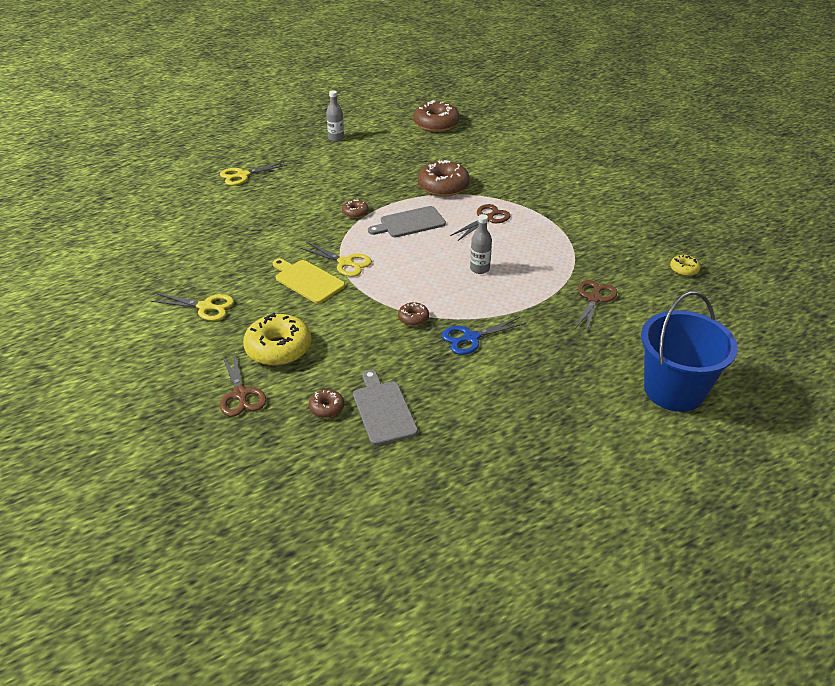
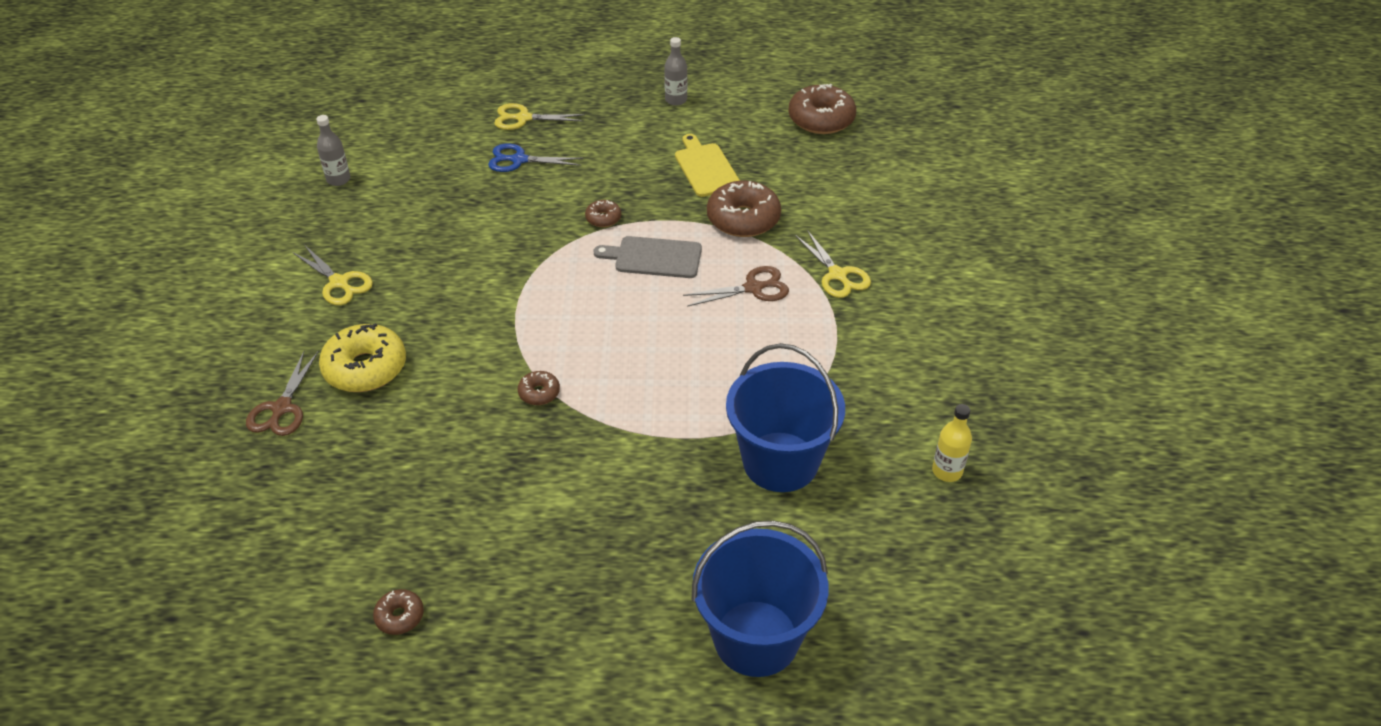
camera: 30 degrees right, 5 degrees up
yellow cutting board [273,259,345,304] -> yellow cutting board moved to [675,134,740,197]
yellow scissors [300,242,372,277] -> yellow scissors moved to [795,230,871,298]
brown donut [309,389,344,418] -> brown donut moved to [373,589,424,635]
grey cutting board [353,370,418,446] -> none
blue scissors [442,317,526,355] -> blue scissors moved to [488,143,583,172]
grey bottle [470,214,492,274] -> grey bottle moved to [316,115,351,186]
brown scissors [574,280,617,333] -> blue bucket [726,343,845,492]
yellow donut [670,255,701,276] -> yellow bottle [932,404,972,482]

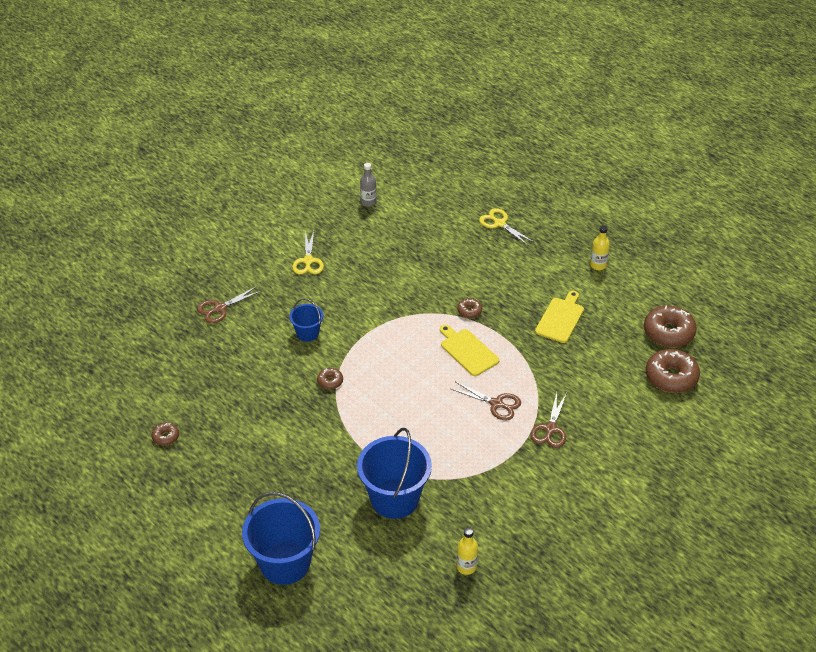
camera: 45 degrees right, 0 degrees up
yellow donut [319,323,406,392] -> none
blue scissors [488,143,583,172] -> none
grey cutting board [594,236,702,278] -> yellow cutting board [440,325,499,376]
grey bottle [664,37,687,106] -> yellow bottle [590,225,610,270]
brown donut [707,181,781,237] -> brown donut moved to [646,349,700,393]
yellow scissors [795,230,871,298] -> brown scissors [531,393,567,448]
none -> blue bucket [290,299,323,342]

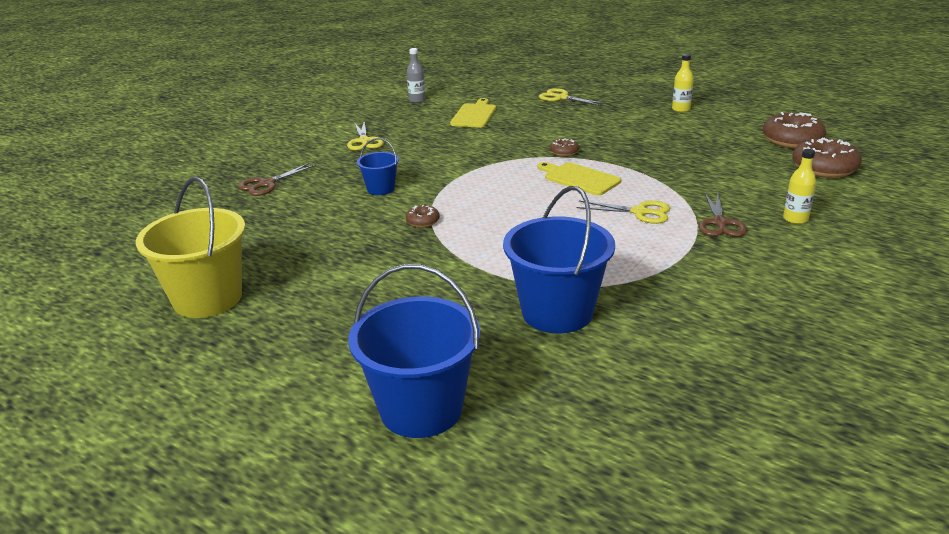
camera: 10 degrees left, 15 degrees down
brown donut [151,423,179,446] -> yellow bucket [136,177,246,318]
brown scissors [451,382,521,420] -> yellow scissors [576,200,670,224]
yellow bottle [456,527,478,575] -> yellow bottle moved to [783,149,816,224]
yellow cutting board [535,291,584,343] -> yellow cutting board moved to [450,98,496,128]

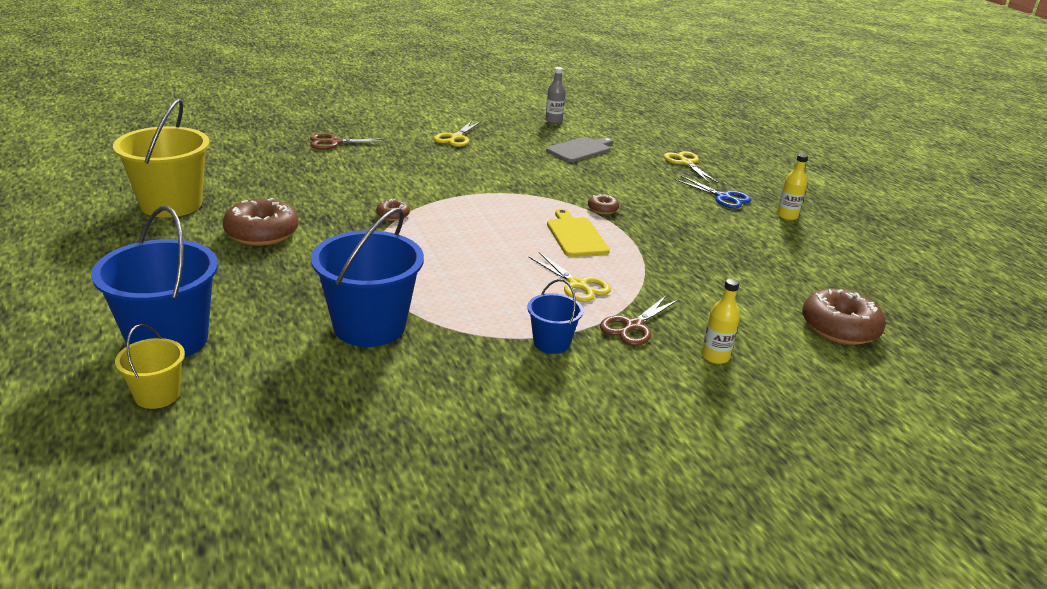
camera: 30 degrees right, 0 degrees up
blue bucket [357,138,399,195] -> blue bucket moved to [527,279,583,354]
yellow cutting board [450,98,496,128] -> grey cutting board [546,137,613,162]
brown donut [763,112,826,148] -> brown donut moved to [223,198,299,246]
none -> yellow bucket [115,324,185,409]
none -> blue scissors [674,176,752,209]

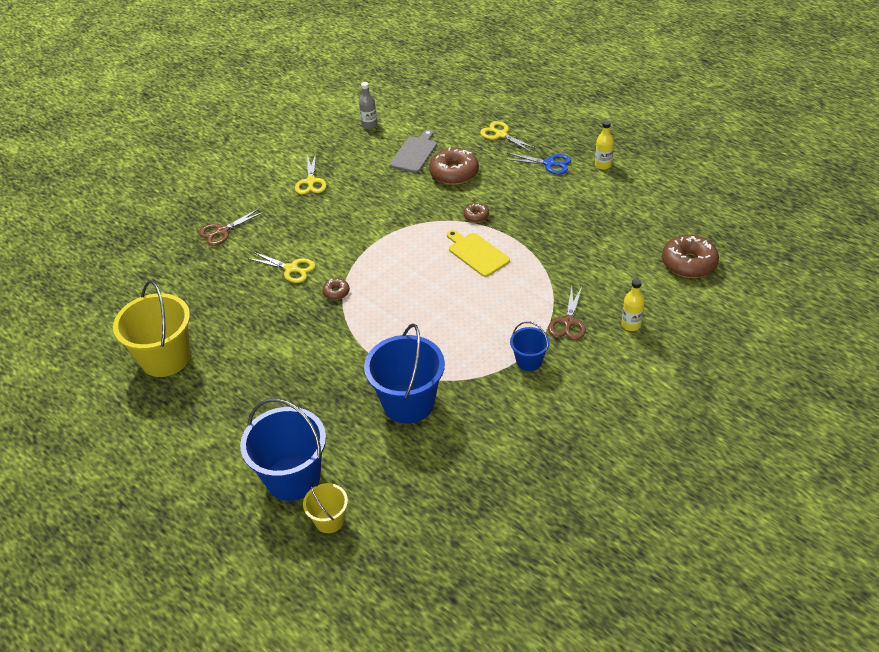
camera: 20 degrees left, 15 degrees up
brown donut [223,198,299,246] -> brown donut moved to [429,147,479,185]
yellow scissors [529,252,611,302] -> yellow scissors moved to [247,251,315,283]

